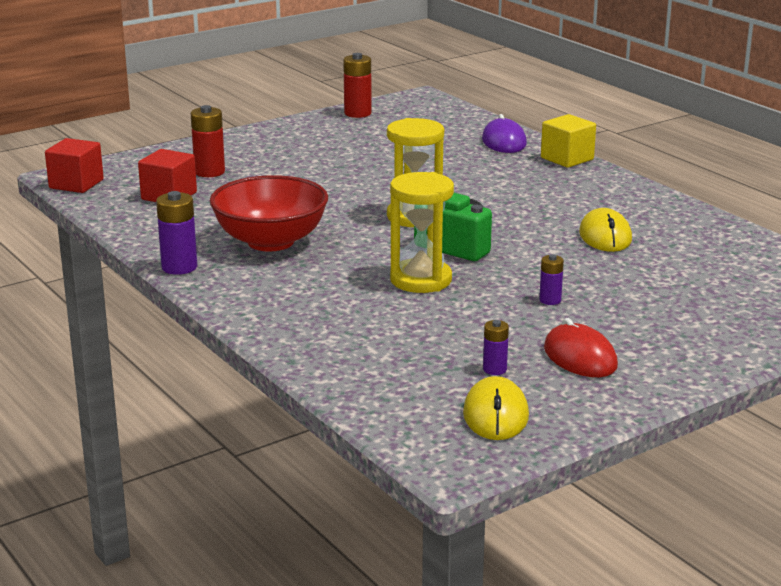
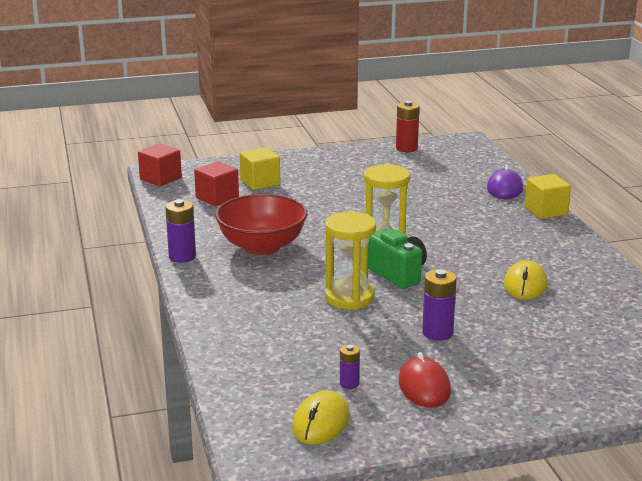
camera: 20 degrees right, 0 degrees up
red battery [191,105,225,177] -> yellow cube [240,147,280,190]
purple battery [539,254,564,305] -> purple battery [422,269,457,341], size x1.71

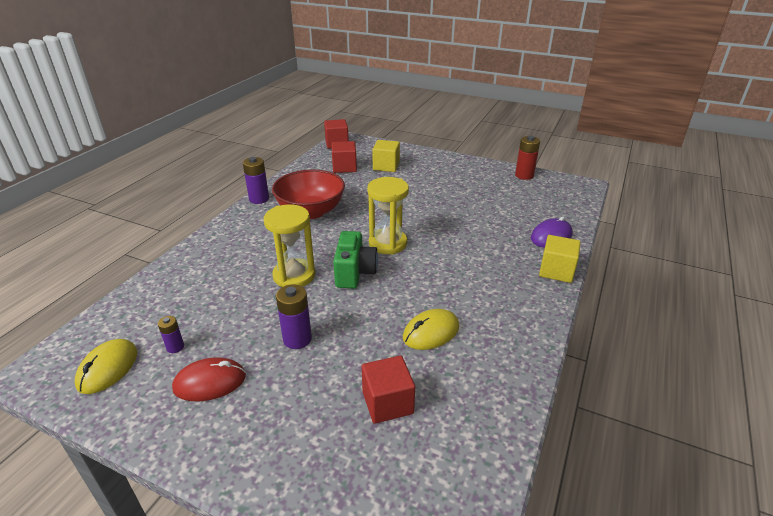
camera: 40 degrees right, 10 degrees up
yellow mouse [292,390,350,445] -> yellow mouse turned 45 degrees counterclockwise [75,339,137,394]
red mouse [398,352,451,407] -> red mouse turned 45 degrees clockwise [172,357,246,401]
none -> red cube [362,355,415,424]

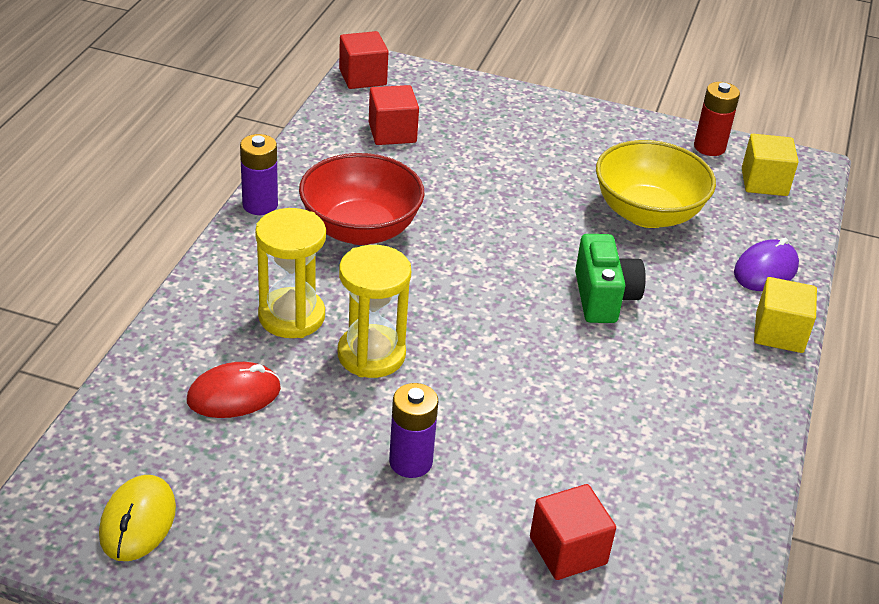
camera: 10 degrees left, 5 degrees up
purple battery [158,316,184,353] -> none
red mouse [172,357,246,401] -> red mouse moved to [187,362,281,418]
green camera [333,231,378,288] -> green camera moved to [575,234,646,323]
yellow hourglass [367,177,409,254] -> yellow hourglass moved to [255,208,326,338]
yellow cube [372,140,400,172] -> yellow cube moved to [742,134,798,196]
yellow mouse [403,309,459,350] -> none
none -> yellow bowl [596,140,716,228]

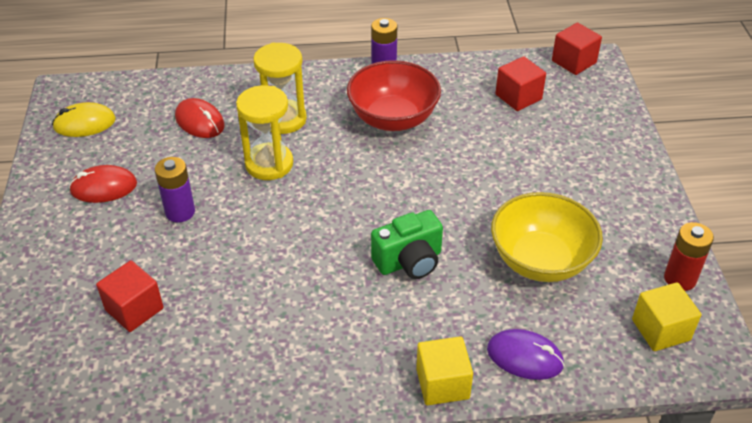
camera: 70 degrees right, 5 degrees up
none -> red mouse [69,165,137,203]

